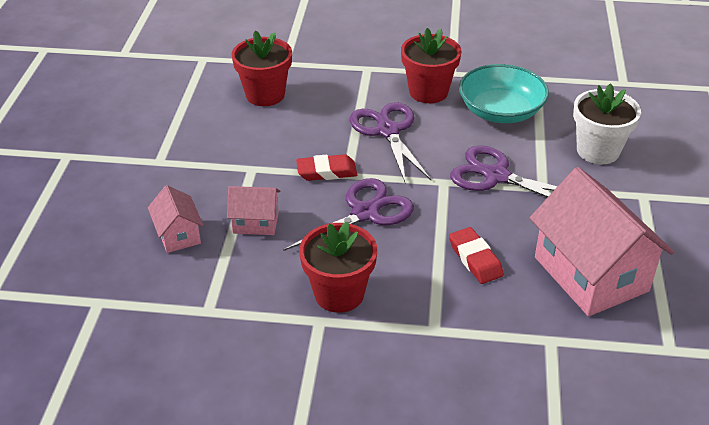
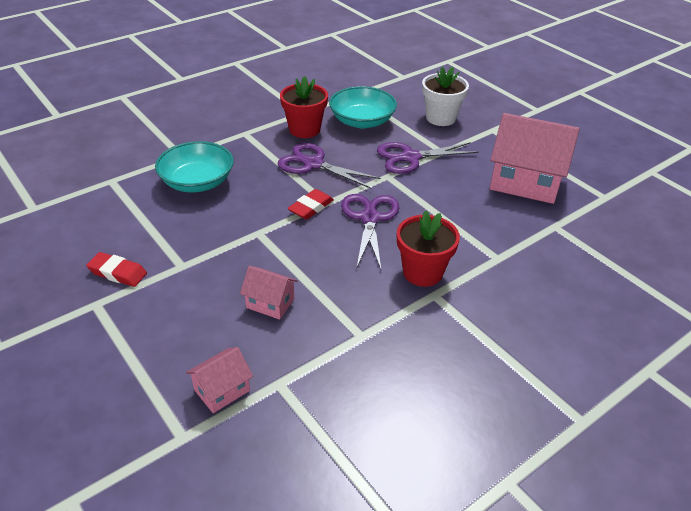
camera: 45 degrees left, 0 degrees up
pink house [227,186,280,235] -> pink house moved to [186,347,253,413]
red flower pot [231,31,292,106] -> turquoise bowl [155,141,234,192]
red eraser [449,227,504,284] -> red eraser moved to [86,252,147,287]

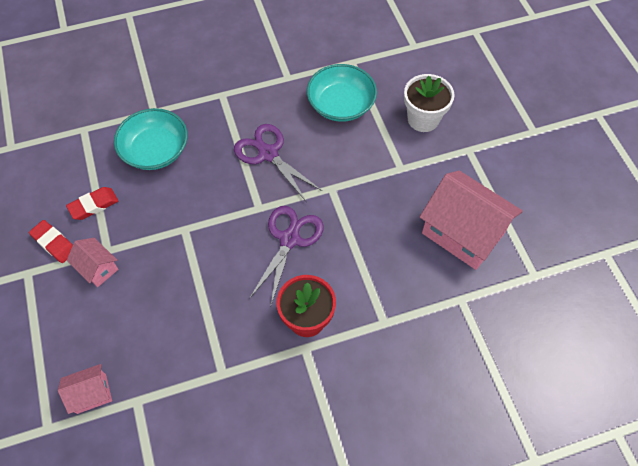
camera: 20 degrees right, 20 degrees up
pink house [240,266,298,320] -> pink house moved to [67,238,118,287]
red flower pot [280,76,328,138] -> none
red eraser [288,189,334,220] -> red eraser moved to [66,187,118,220]
purple scissors [377,142,479,174] -> none

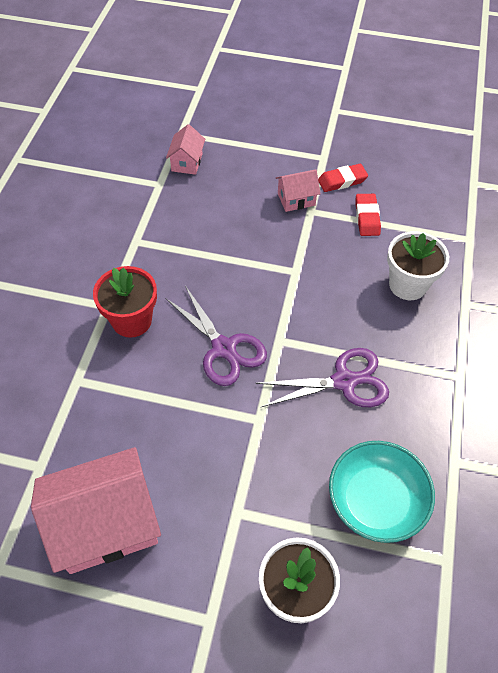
camera: 120 degrees right, 5 degrees down
turquoise bowl [114,108,188,170] -> white flower pot [387,231,449,300]

